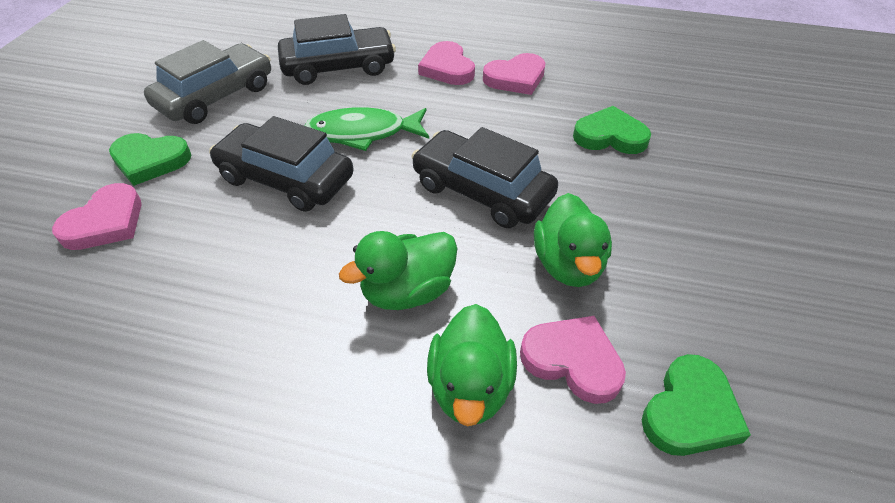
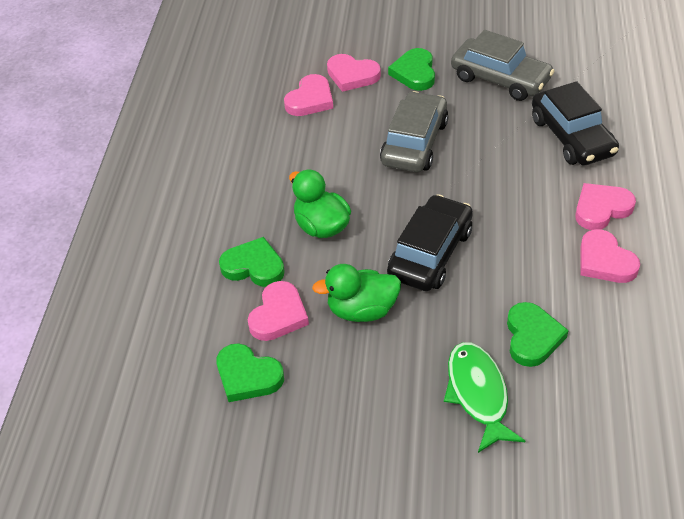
camera: 85 degrees right, 0 degrees up
black car [209,116,354,212] -> grey car [380,91,449,172]
green fish [304,107,429,151] -> green fish moved to [444,342,525,453]
green duck [427,304,517,427] -> green heart [219,237,285,287]
none -> pink heart [284,74,333,116]

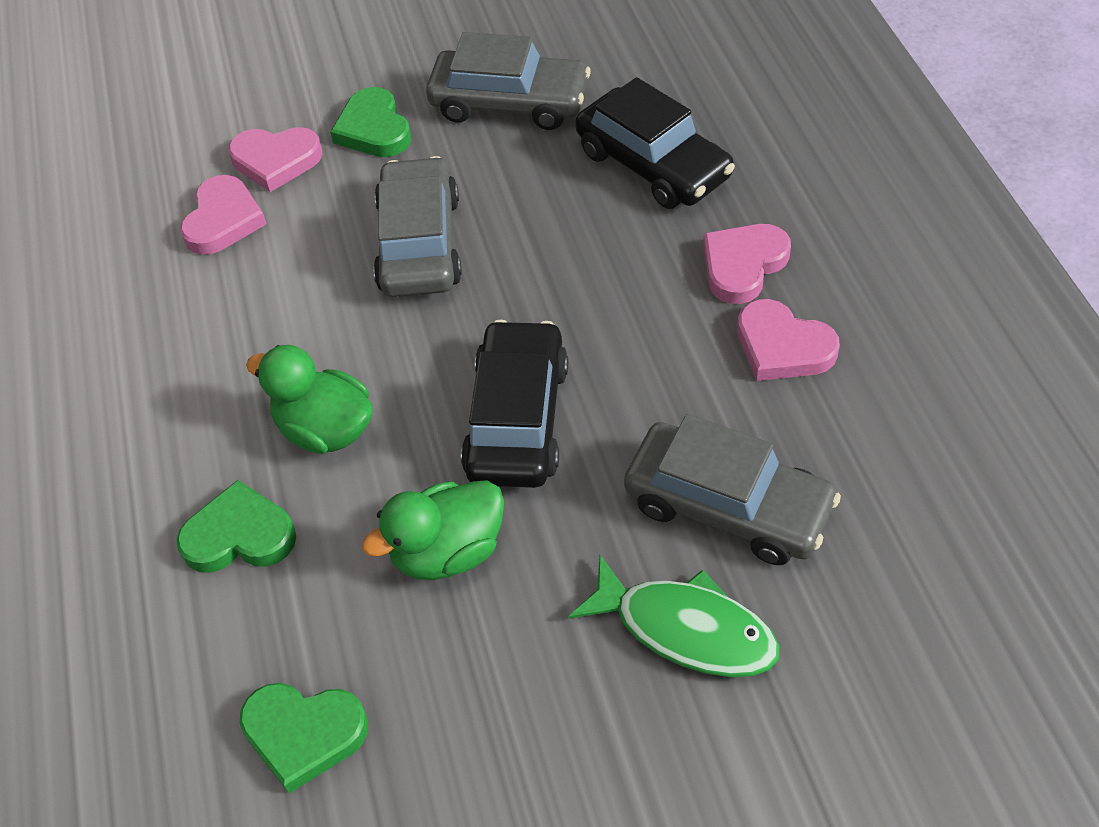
camera: 20 degrees left, 5 degrees up
pink heart [248,281,309,341] -> none
green fish [444,342,525,453] -> green fish turned 150 degrees clockwise [568,555,780,677]
green heart [507,302,569,367] -> grey car [624,414,841,565]

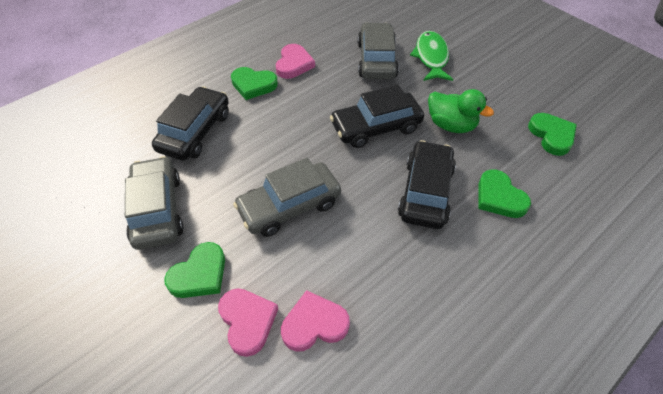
camera: 120 degrees left, 0 degrees up
green duck [246,345,373,454] -> black car [398,140,456,229]
pink heart [703,224,791,304] -> green heart [231,67,278,100]

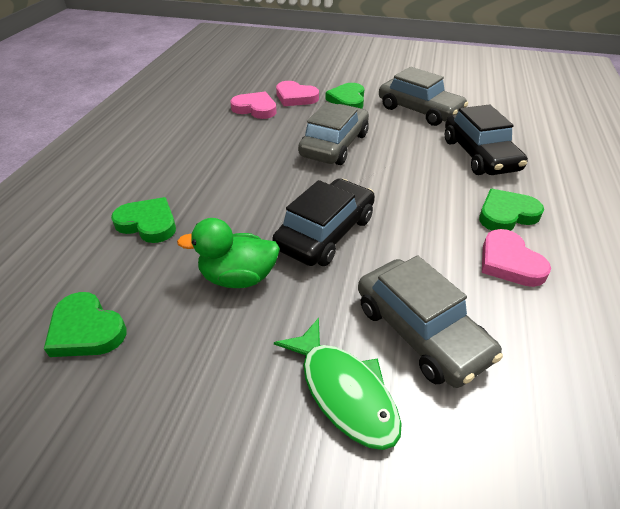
camera: 145 degrees right, 10 degrees down
pink heart [281,290,350,352] -> pink heart turned 105 degrees counterclockwise [230,92,277,119]
black car [398,140,456,229] -> none

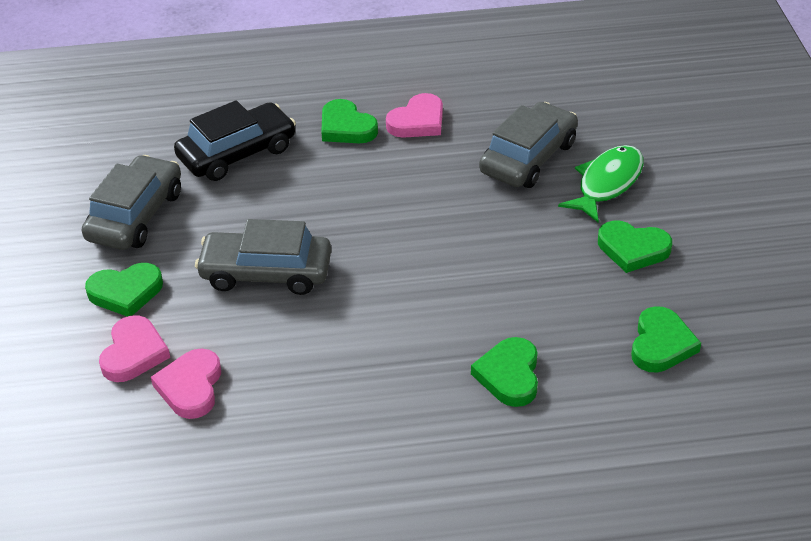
camera: 110 degrees left, 0 degrees up
green duck [177,218,280,288] -> none
black car [272,178,375,266] -> none
none -> green heart [598,220,672,273]

